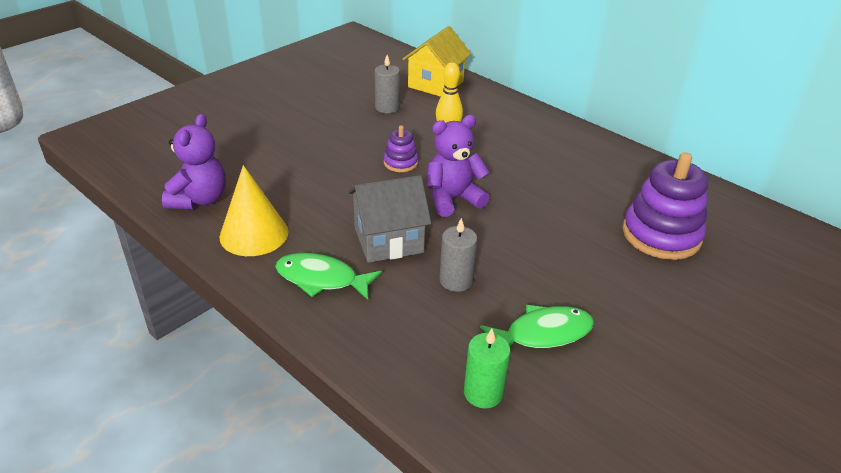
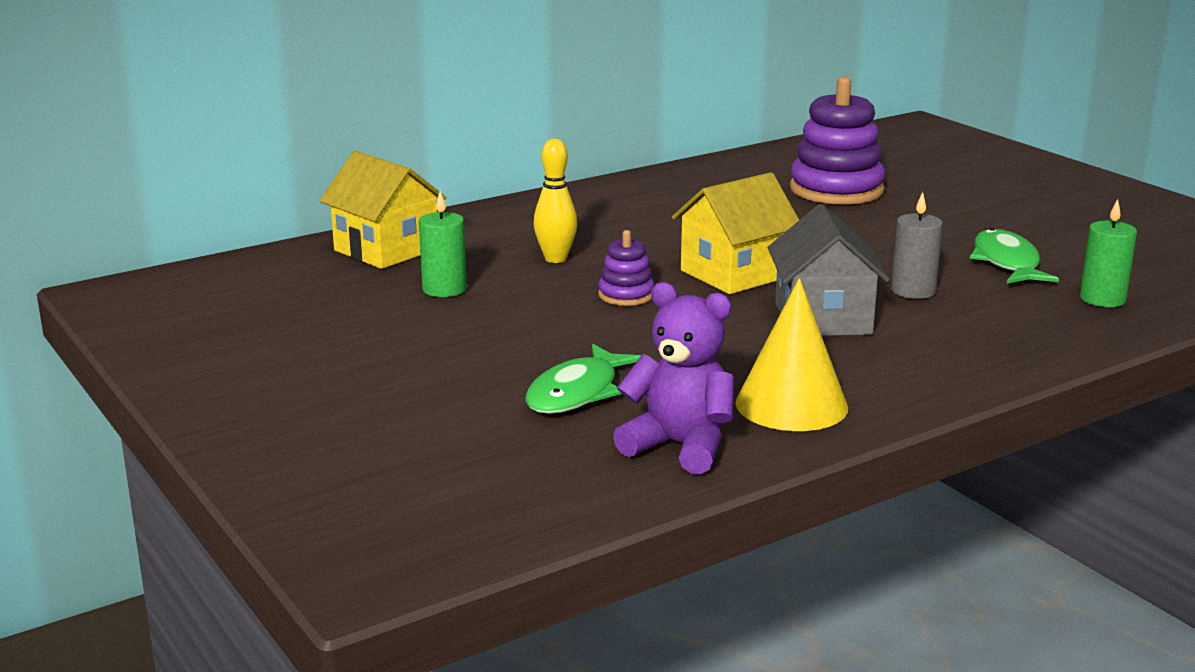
camera: 75 degrees left, 15 degrees down
green fish [276,253,382,300] -> green fish moved to [525,344,641,414]
grey candle [375,55,400,114] -> green candle [419,191,467,297]
purple teddy bear [427,115,490,217] -> yellow house [672,172,799,294]

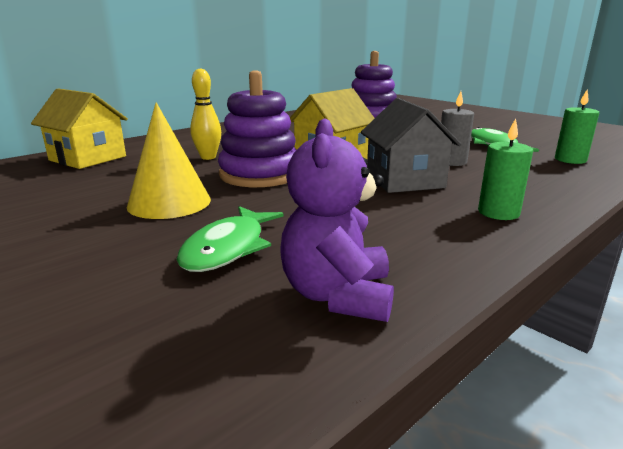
camera: 10 degrees left, 0 degrees up
green candle [419,191,467,297] -> green candle moved to [478,118,533,220]
purple stacking toy [598,230,654,306] -> purple stacking toy [218,70,296,188], size x2.00
purple teddy bear [613,282,734,474] -> purple teddy bear turned 105 degrees counterclockwise [280,118,394,322]
yellow cone [736,278,848,431] -> yellow cone moved to [127,102,211,219]

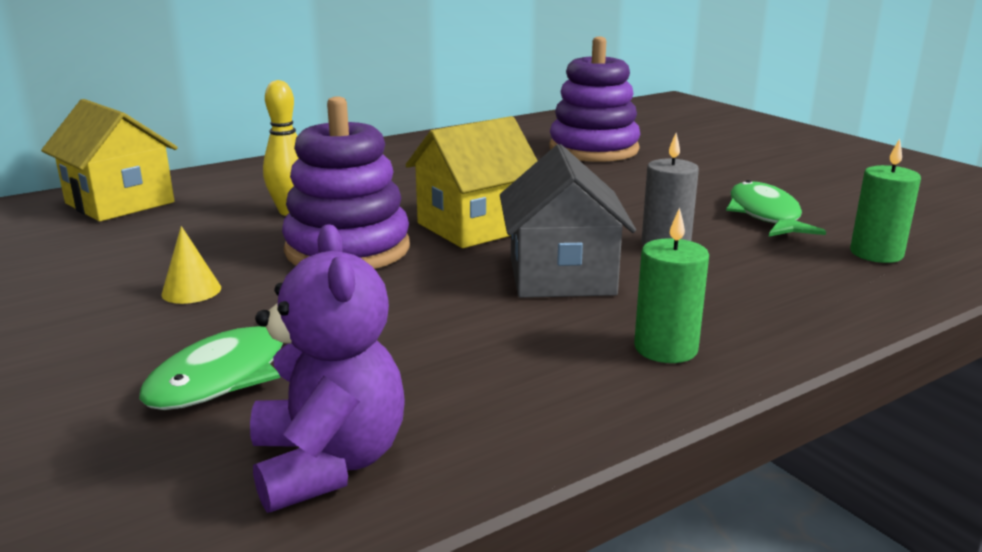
camera: 10 degrees right, 0 degrees up
yellow cone [127,102,211,219] -> yellow cone [161,226,221,304], size x0.48
purple teddy bear [280,118,394,322] -> purple teddy bear turned 150 degrees clockwise [250,224,405,513]

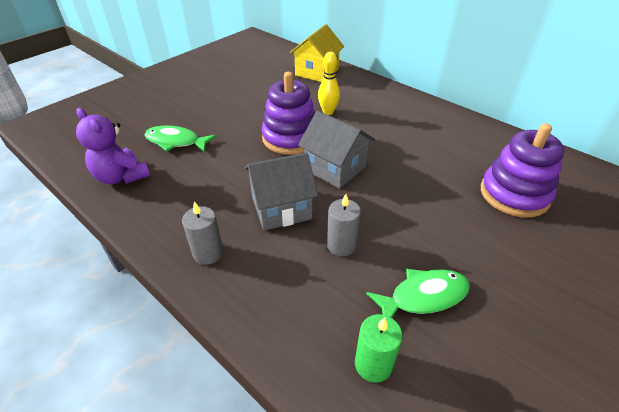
camera: 75 degrees right, 20 degrees up
yellow cone [161,226,221,304] -> none
purple teddy bear [250,224,405,513] -> purple teddy bear turned 75 degrees clockwise [76,108,150,184]
yellow house [405,116,538,248] -> grey house [298,111,375,189]
green candle [634,208,709,363] -> grey candle [182,201,223,265]

